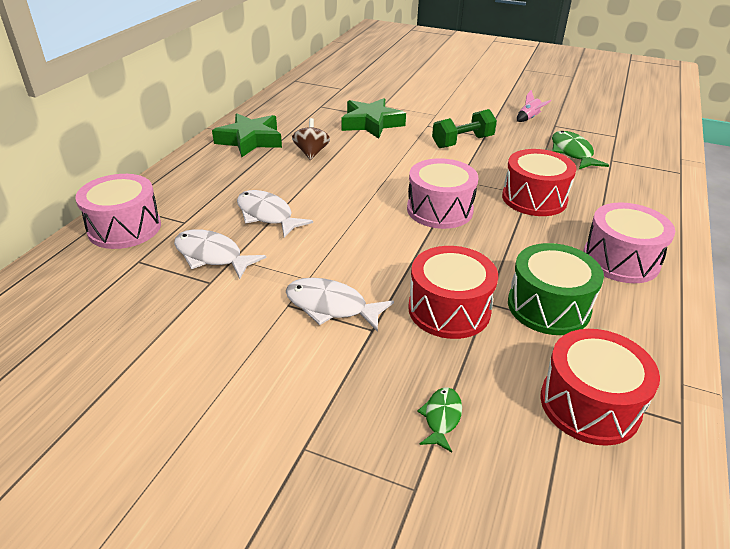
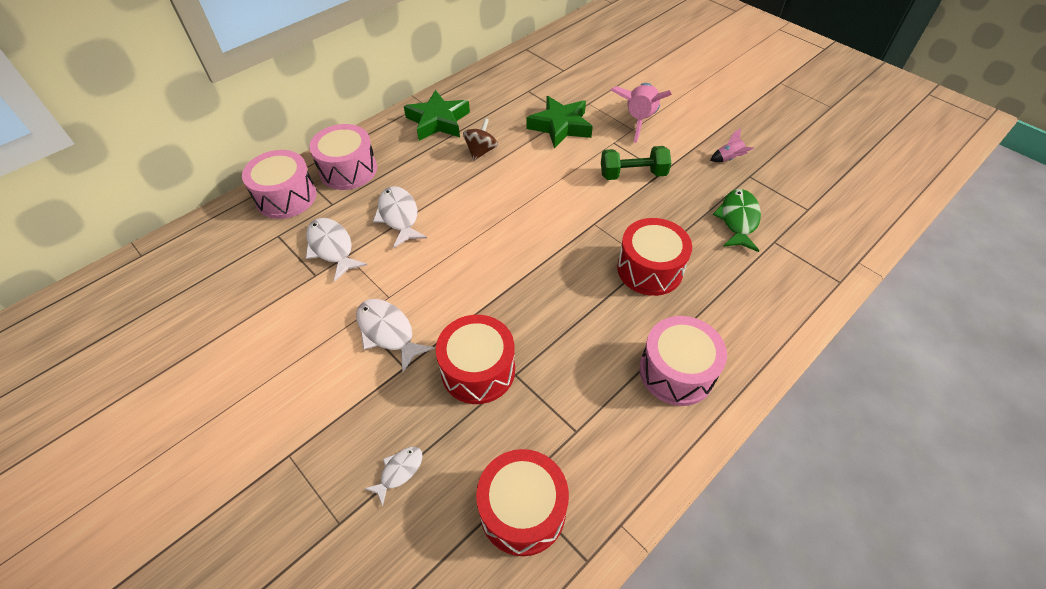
camera: 25 degrees right, 15 degrees up
pink drum [407,158,478,229] -> pink drum moved to [309,124,377,190]
green fish [417,388,462,452] -> white fish [364,447,423,506]
green drum [508,243,604,335] -> none
none -> pink rocket [611,83,672,143]

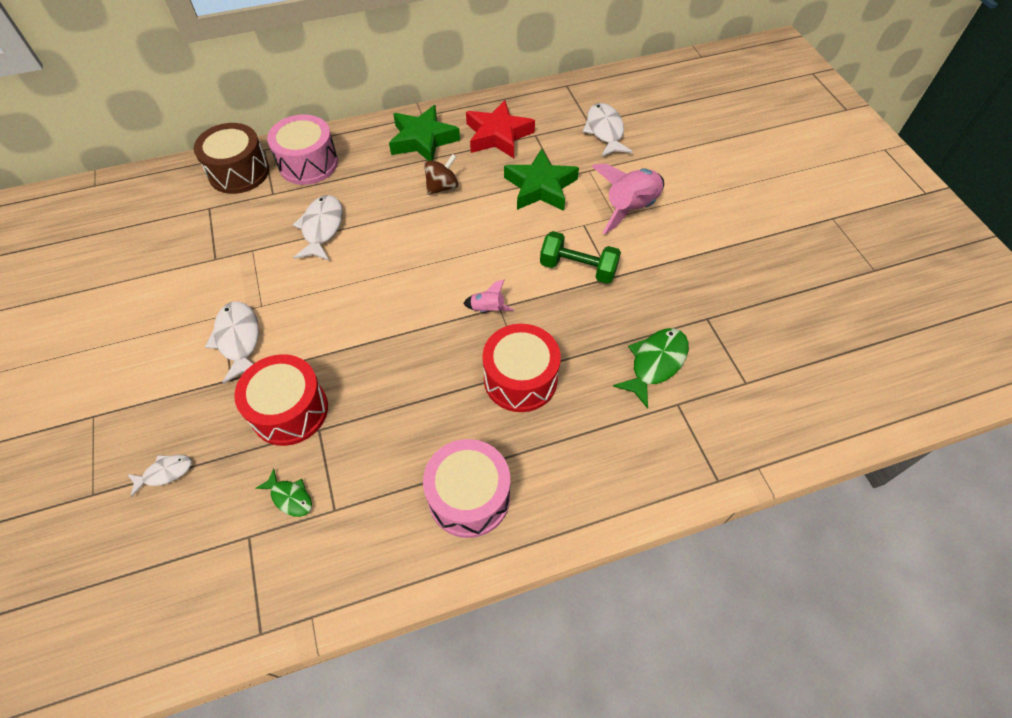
camera: 25 degrees right, 5 degrees up
pink drum [242,150,317,219] -> brown drum [194,123,269,194]
white fish [306,218,367,282] -> white fish moved to [583,103,633,157]
red drum [476,449,569,556] -> none
pink rocket [710,128,754,162] -> pink rocket moved to [463,279,514,312]
none -> green fish [255,469,312,517]
none -> red star [466,100,535,158]

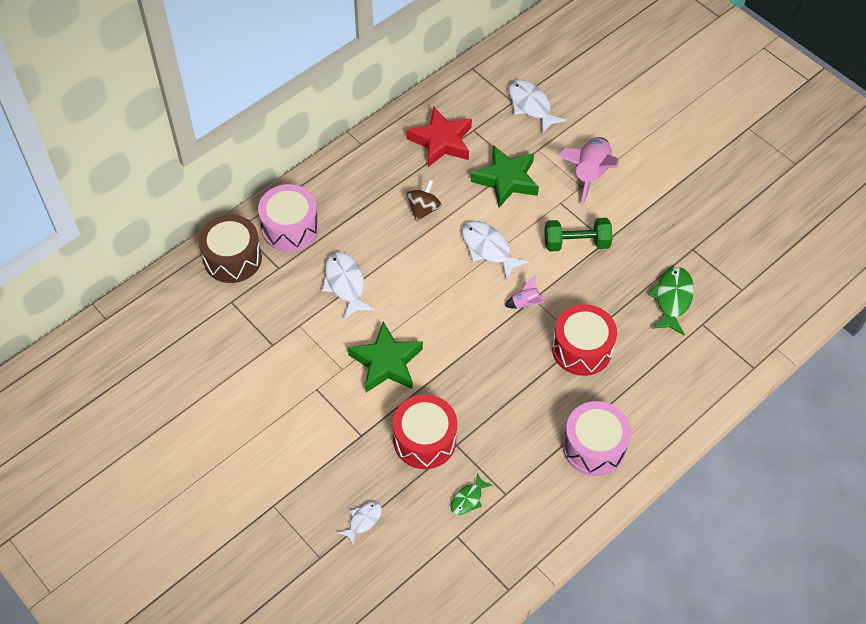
camera: 25 degrees left, 0 degrees up
white fish [205,301,259,384] -> white fish moved to [462,221,529,280]
green fish [255,469,312,517] -> green fish turned 120 degrees clockwise [451,473,493,515]
green star [389,105,460,161] -> green star moved to [348,322,423,393]

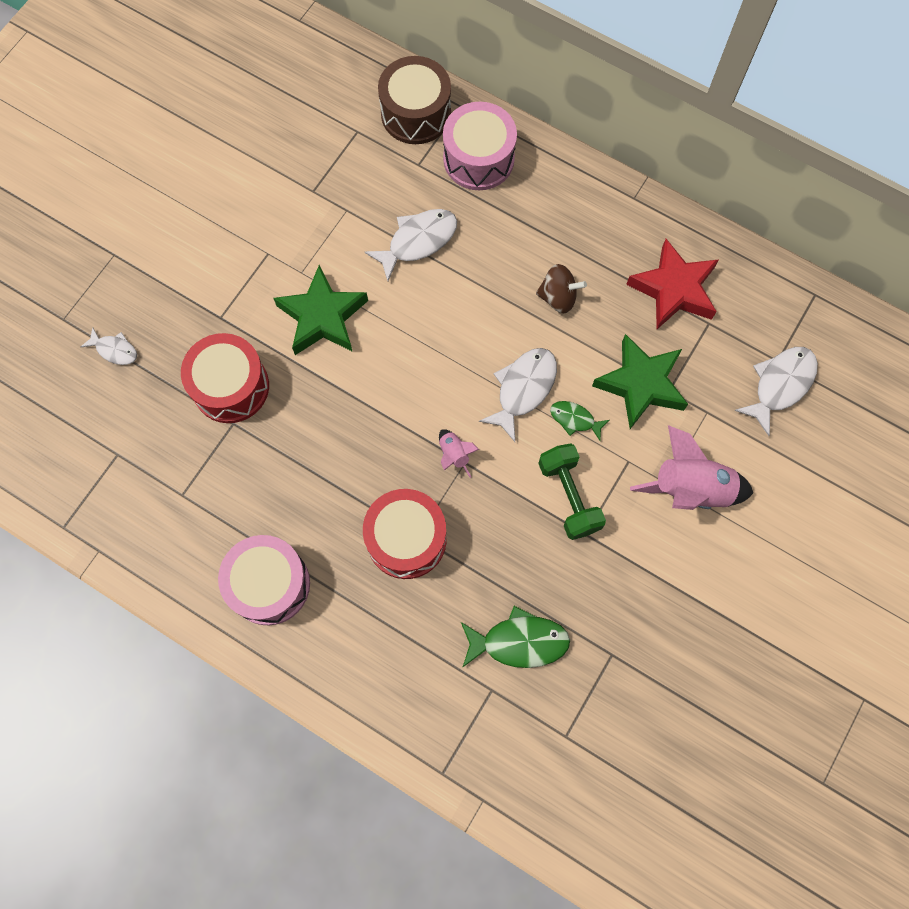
camera: 75 degrees right, 15 degrees up
green fish [451,473,493,515] -> green fish moved to [550,401,609,441]

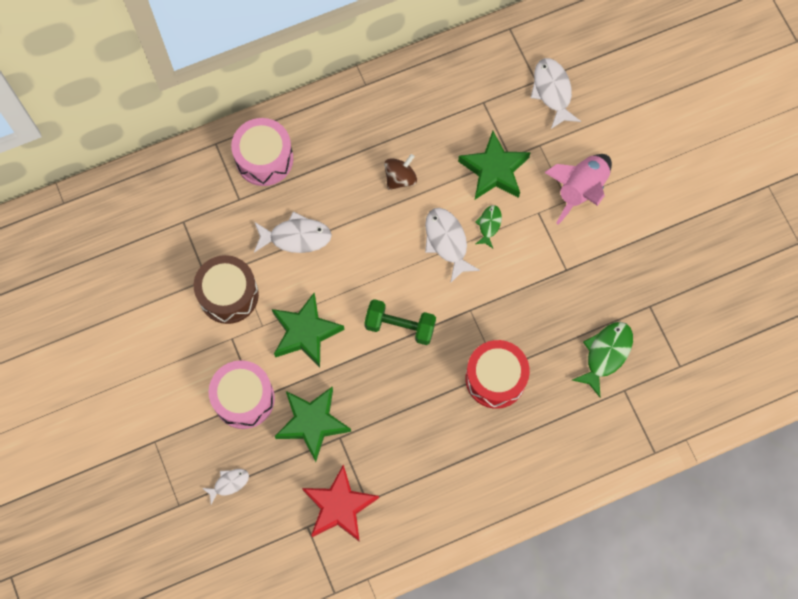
camera: 55 degrees left, 0 degrees up
red drum [181,333,269,423] -> green star [274,387,351,462]
pink drum [218,535,310,625] -> pink drum moved to [208,360,275,429]
white fish [365,209,457,281] -> white fish turned 90 degrees clockwise [254,212,332,253]
brown drum [378,56,451,144] -> brown drum moved to [194,255,259,324]
pink rocket [439,429,479,478] -> none
green dumbbell [538,443,606,540] -> green dumbbell moved to [364,299,436,345]
green fish [550,401,609,441] -> green fish turned 135 degrees clockwise [475,205,502,248]
red star [626,239,719,329] -> red star moved to [302,464,379,542]

